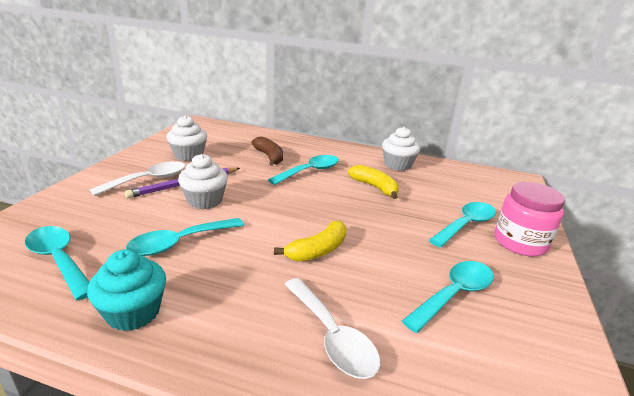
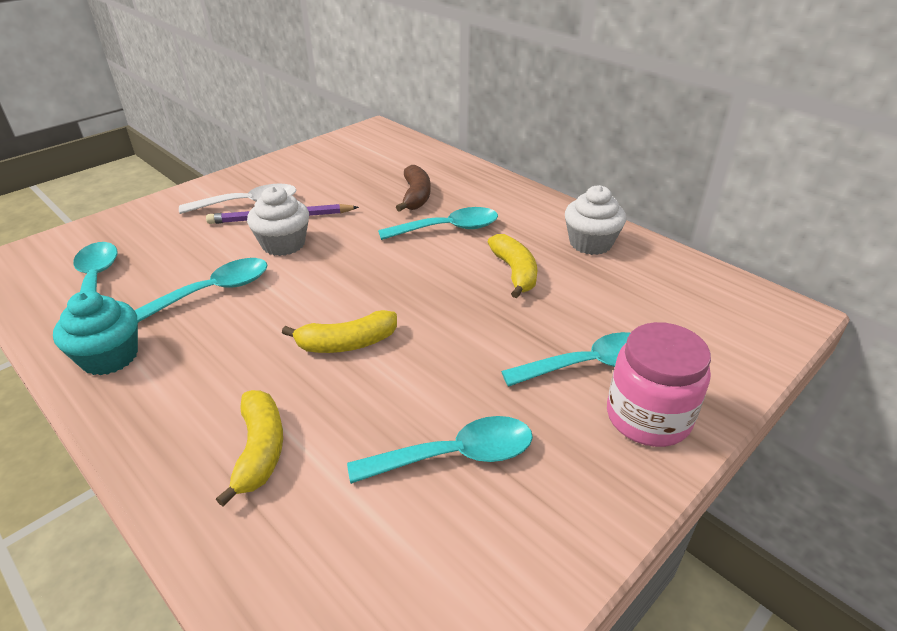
camera: 30 degrees right, 10 degrees up
turquoise spoon [126,218,244,256] -> turquoise spoon turned 150 degrees clockwise [135,258,268,323]
white cupcake [167,115,207,161] -> none
white spoon [284,278,380,379] -> yellow banana [216,390,283,507]

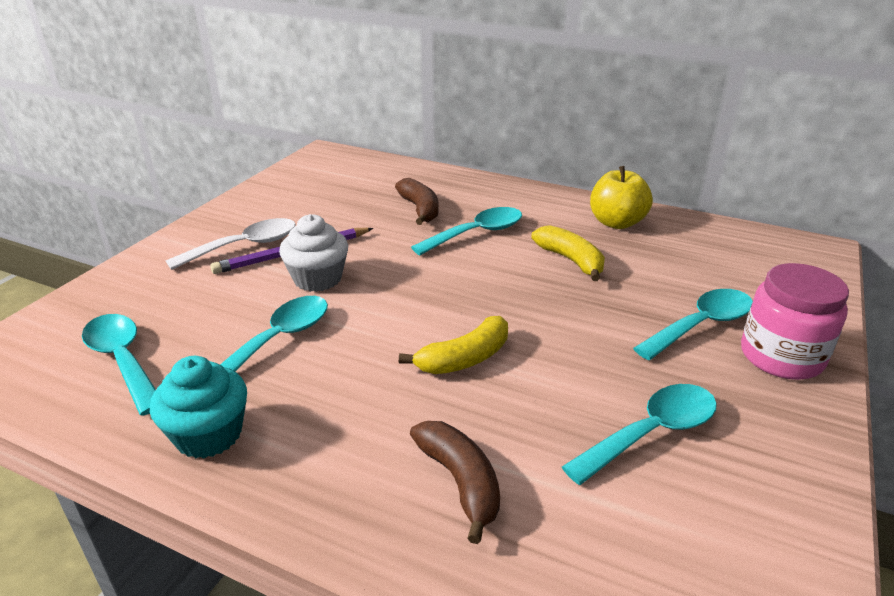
camera: 20 degrees left, 5 degrees down
yellow banana [216,390,283,507] -> brown banana [410,421,500,544]
white cupcake [565,185,626,255] -> yellow apple [590,166,653,229]

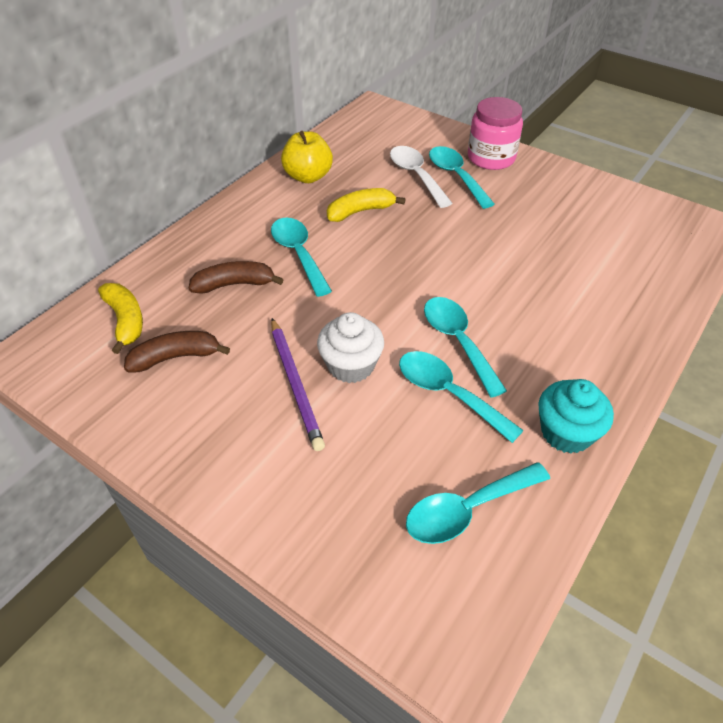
camera: 80 degrees left, 15 degrees up
white spoon [166,218,296,270] -> white spoon moved to [390,146,453,208]
yellow banana [399,316,508,374] -> yellow banana moved to [98,283,143,354]
brown banana [410,421,500,544] -> brown banana moved to [124,331,230,373]
turquoise spoon [562,384,717,485] -> turquoise spoon moved to [424,297,507,398]

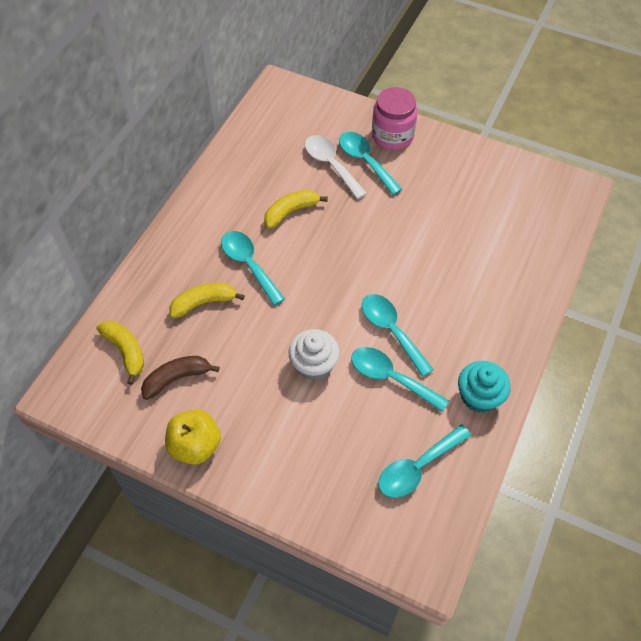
camera: 10 degrees left, 10 degrees up
brown banana [189,261,284,294] -> yellow banana [169,283,245,318]
purple pencil [271,318,325,451] -> none
yellow apple [281,131,333,183] -> yellow apple moved to [165,409,221,465]

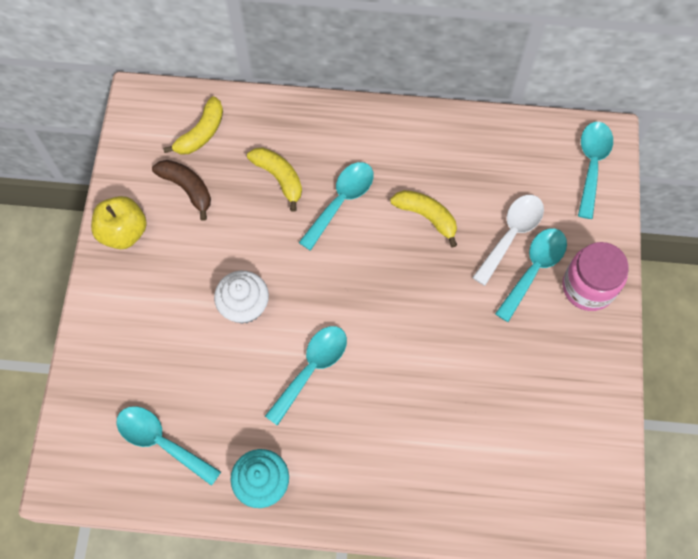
camera: 70 degrees right, 10 degrees up
turquoise spoon [351,347,449,412] -> turquoise spoon moved to [578,122,613,219]

